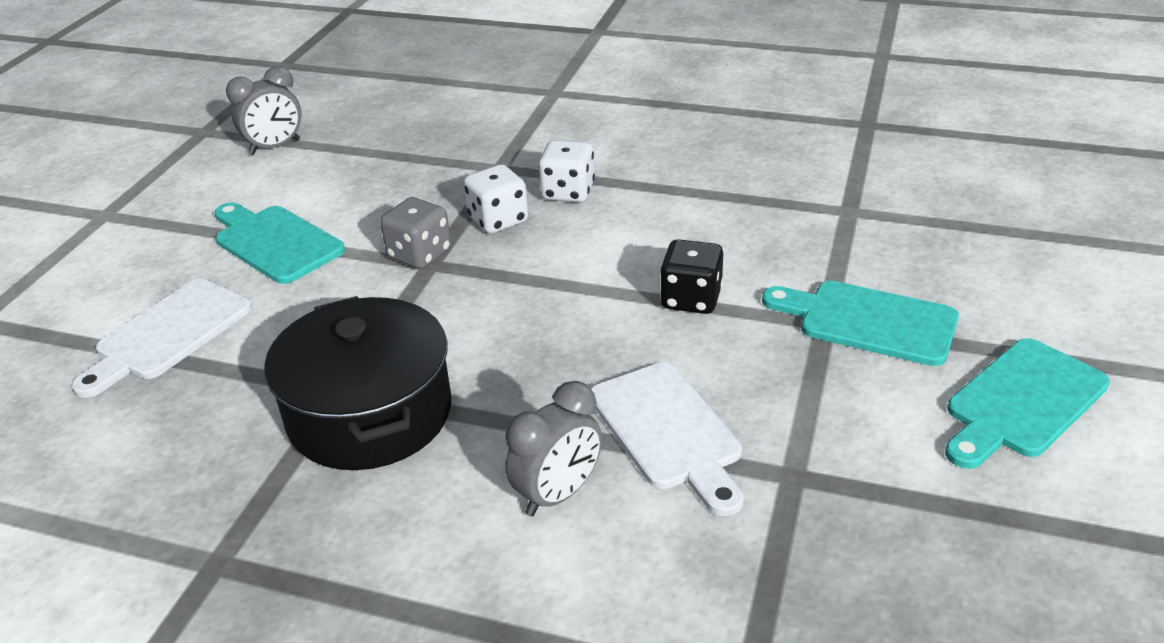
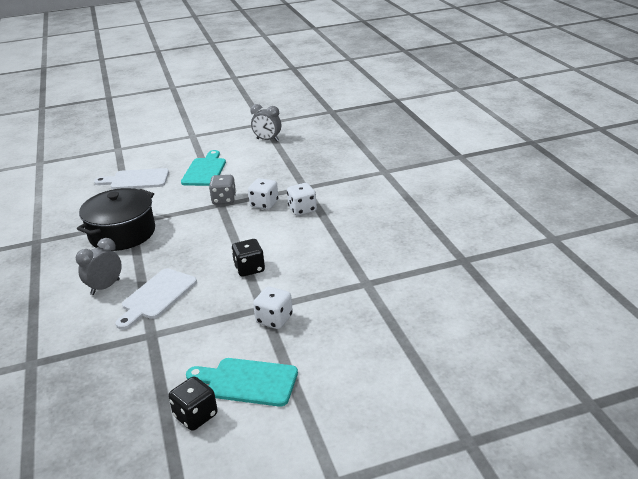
camera: 55 degrees right, 5 degrees down
grey clock [505,381,602,516] -> grey clock turned 120 degrees clockwise [76,238,122,295]
turquoise cutting board [762,281,959,366] -> white dice [253,286,293,329]
none -> black dice [168,376,218,431]

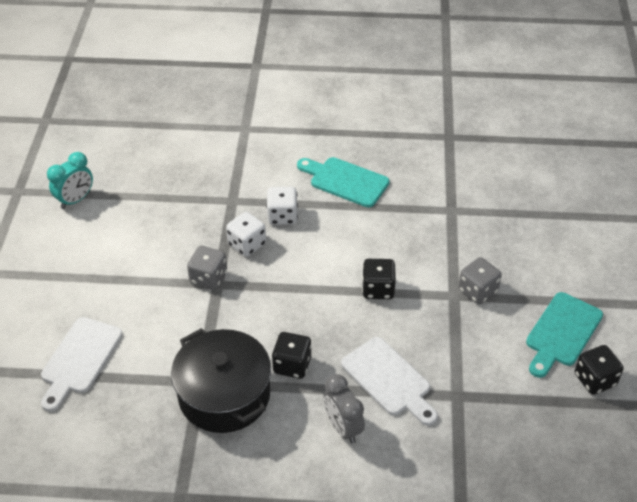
camera: 70 degrees left, 15 degrees up
turquoise cutting board [181,150,226,186] -> turquoise cutting board moved to [297,157,390,207]
grey clock [251,104,281,141] -> turquoise clock [47,152,93,209]
white dice [253,286,293,329] -> grey dice [458,257,502,305]
none -> black dice [272,332,312,379]

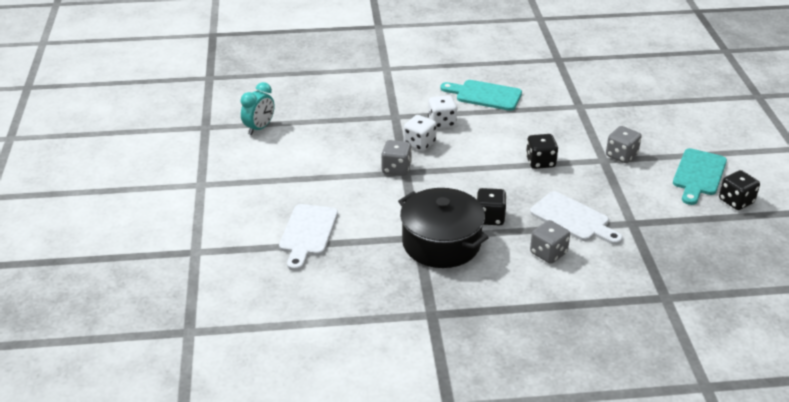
camera: 10 degrees left, 10 degrees down
grey clock [323,374,365,444] -> grey dice [530,220,570,264]

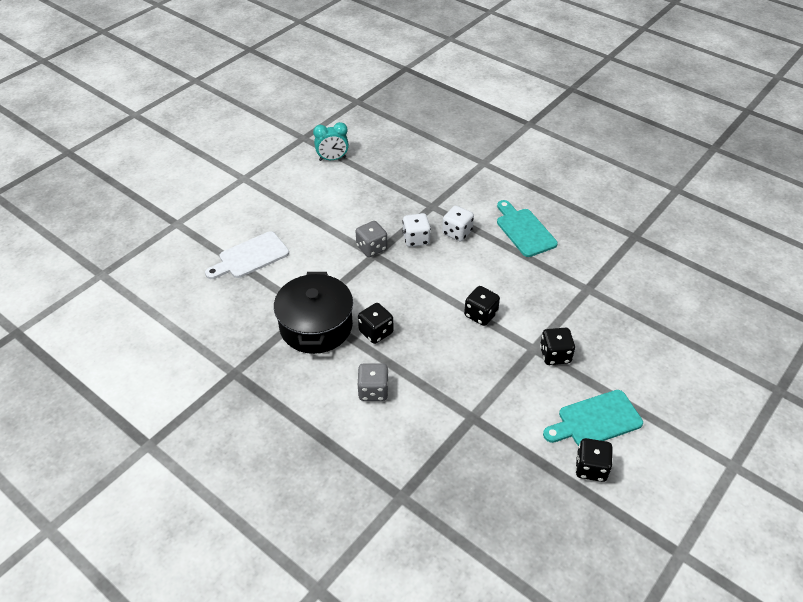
camera: 45 degrees right, 10 degrees up
white cutting board [530,191,623,245] -> none
grey dice [606,126,642,163] -> black dice [540,328,575,365]

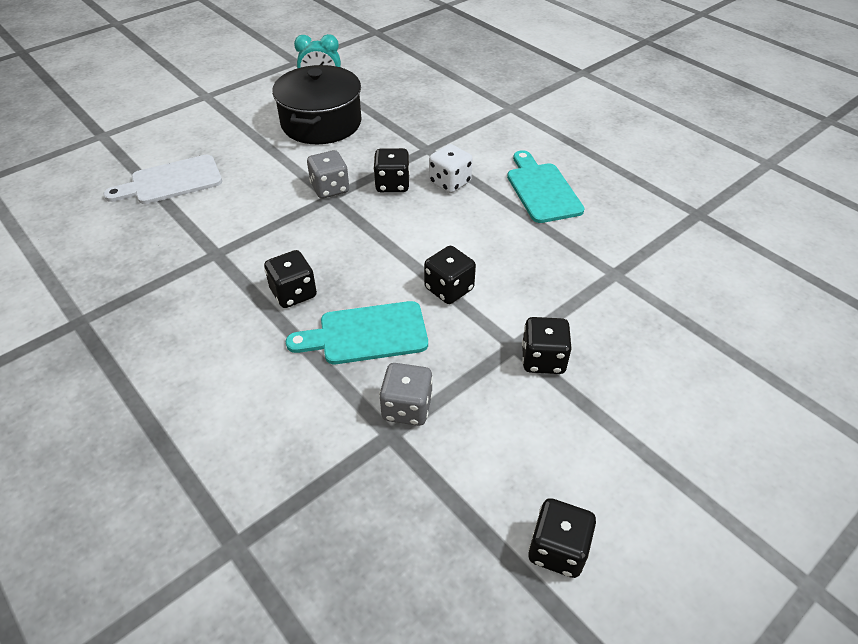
camera: 10 degrees right, 0 degrees up
black pot [274,272,353,354] -> black pot moved to [272,65,362,144]
grey dice [357,363,389,401] -> grey dice moved to [379,363,433,426]
white dice [402,213,431,247] -> black dice [373,148,410,192]
turquoise cutting board [543,390,643,446] -> turquoise cutting board moved to [286,301,428,364]

